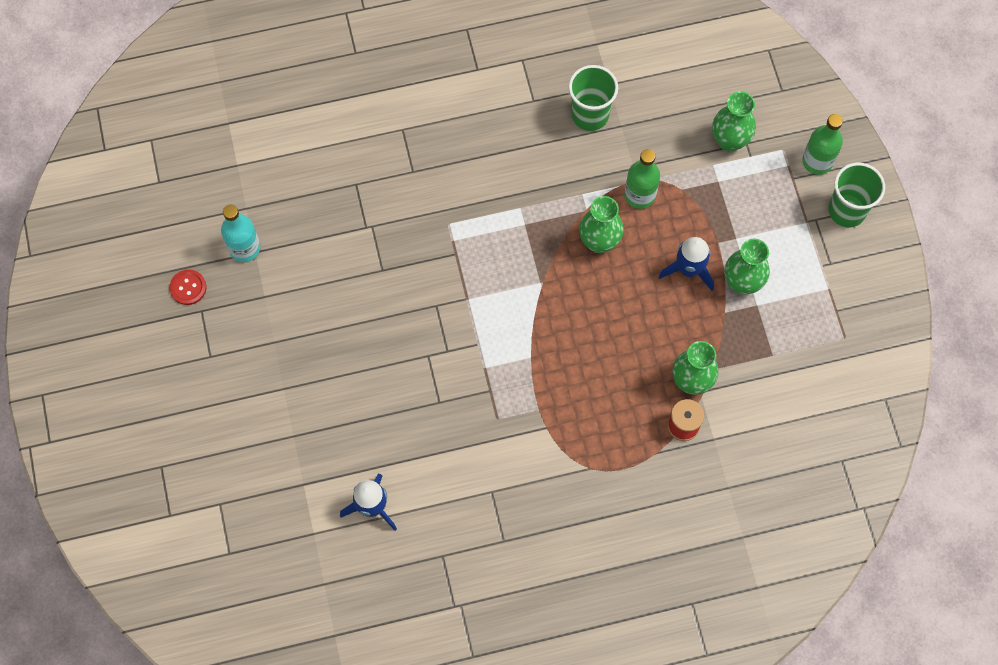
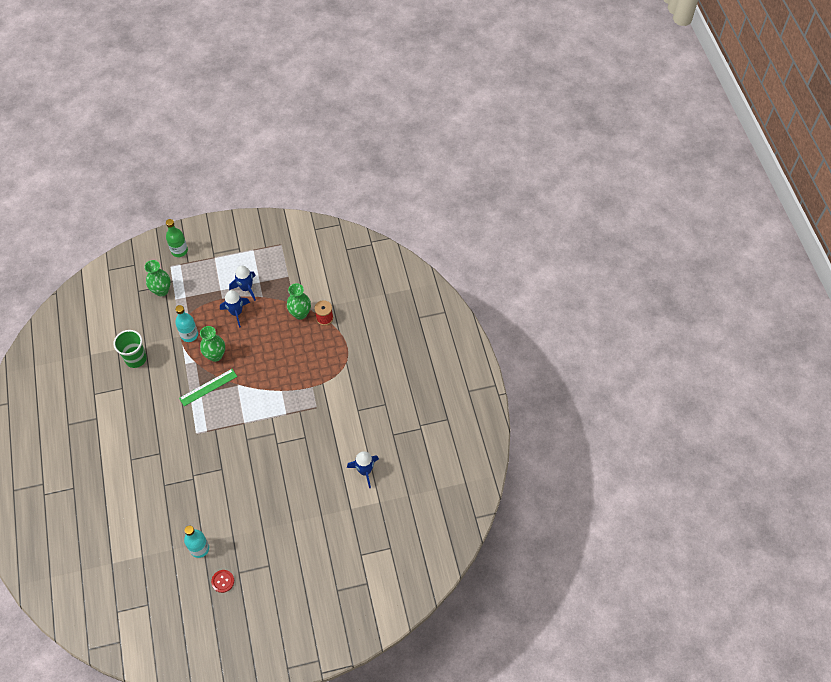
camera: 90 degrees left, 10 degrees down
green bottle [625,149,660,209] -> turquoise bottle [175,305,198,342]
green vase [725,239,770,294] -> blue rocket [229,265,256,301]
green cup [828,163,885,227] -> none
none -> green ruler [179,369,237,406]

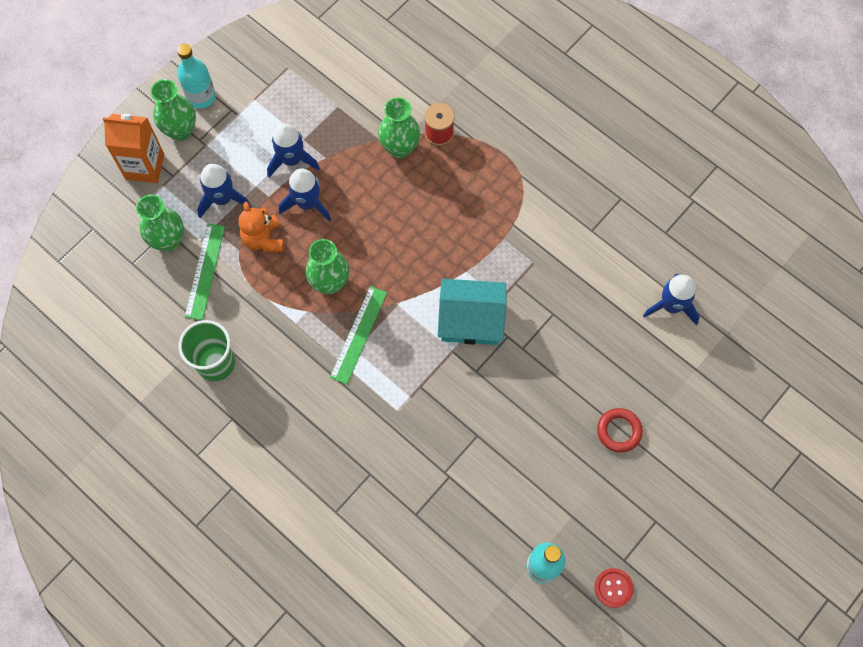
camera: 35 degrees left, 10 degrees up
green bottle [166,219,188,257] -> orange carton [103,114,164,183]
turquoise bottle [175,305,198,342] -> turquoise bottle moved to [177,43,216,109]
none -> green vase [150,79,196,141]
none -> green ruler [185,223,225,320]
none -> blue rocket [197,164,251,218]
none -> orange teddy bear [238,202,284,252]
none -> turquoise house [438,279,506,345]
none -> red ring [597,408,643,453]

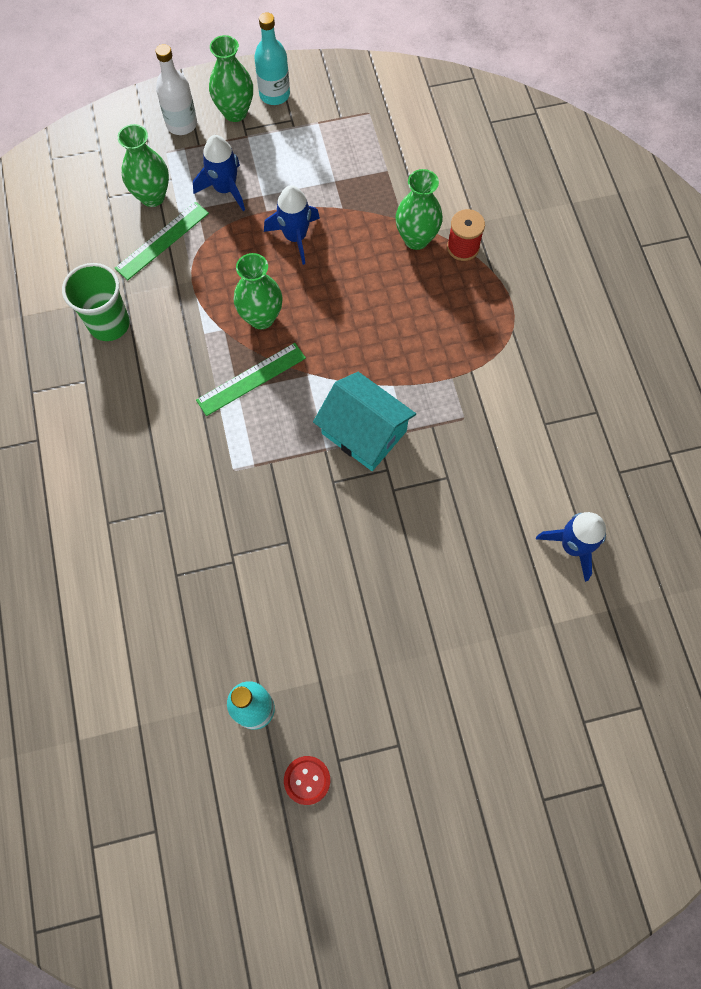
camera: 35 degrees right, 0 degrees up
orange carton [103,114,164,183] -> white bottle [155,44,197,135]
orange teddy bear [238,202,284,252] -> none
blue rocket [267,123,320,177] -> none
red ring [597,408,643,453] -> none

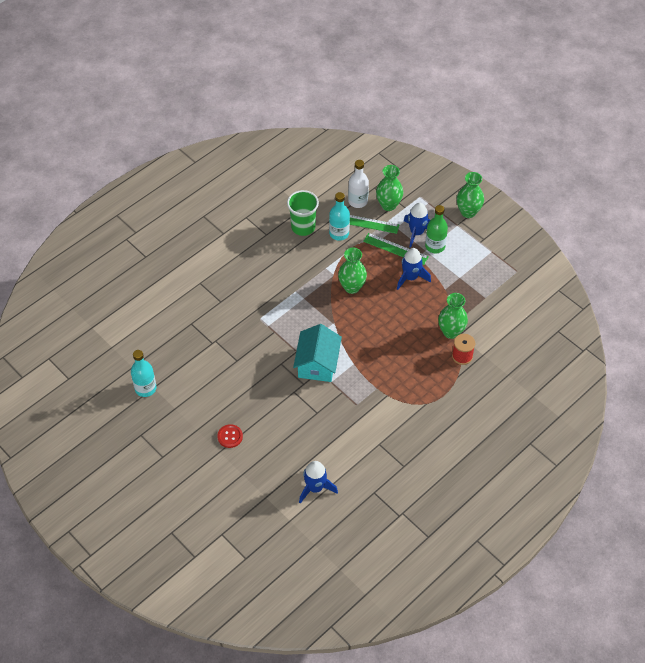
camera: 60 degrees right, 15 degrees down
white bottle [155,44,197,135] -> white bottle moved to [348,160,369,208]
green ruler [196,343,306,416] -> green ruler moved to [363,233,429,265]
turquoise bottle [254,12,290,105] -> turquoise bottle moved to [329,192,350,241]
red button [284,756,330,805] -> red button moved to [217,424,243,448]
none -> green bottle [425,205,448,253]

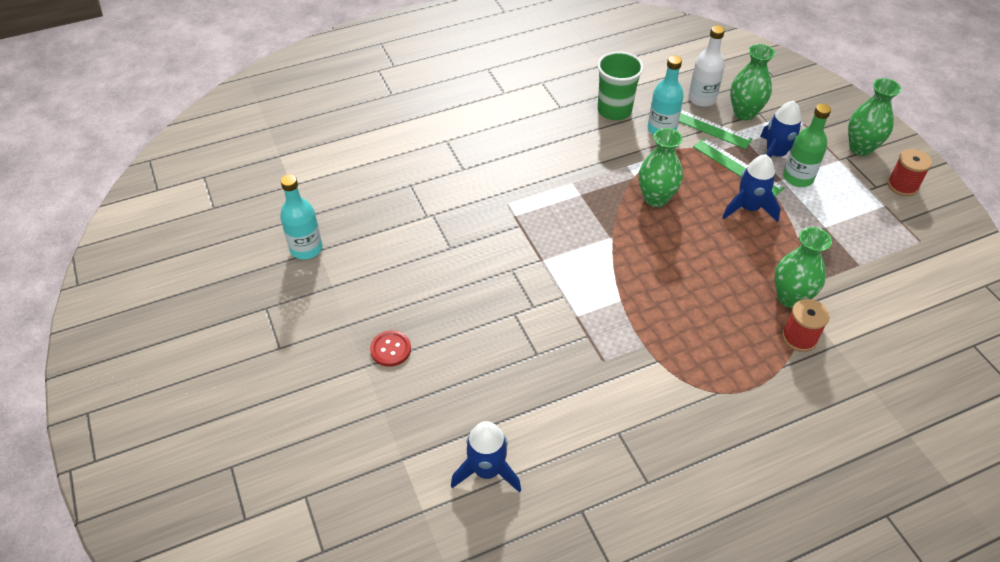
camera: 20 degrees right, 5 degrees down
turquoise house [293,324,342,382] -> none
none -> red spool [887,149,932,196]

